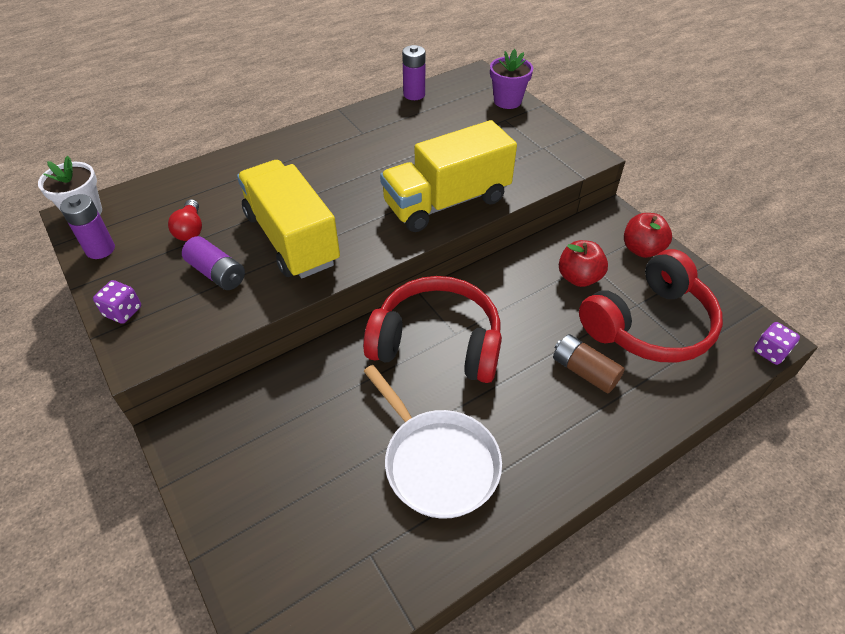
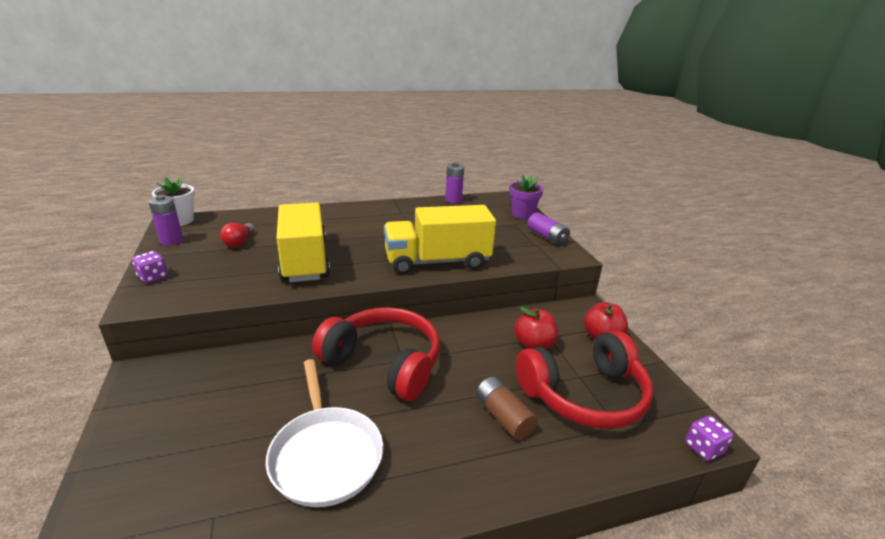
camera: 15 degrees right, 20 degrees down
purple battery [182,236,245,290] -> purple battery moved to [527,212,570,245]

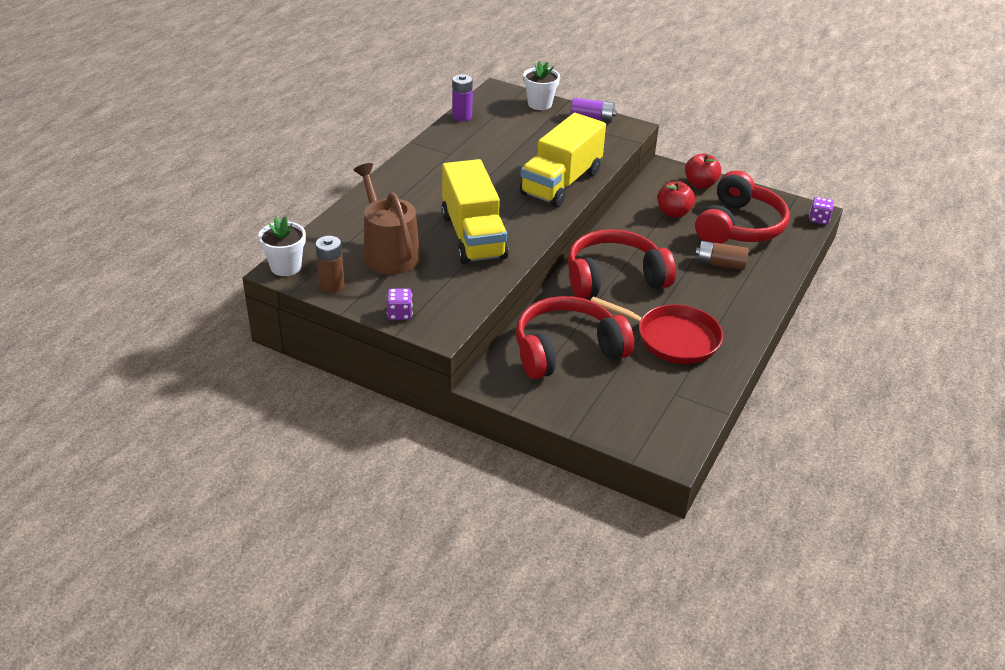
camera: 45 degrees left, 10 degrees up
purple battery [148,195,183,246] -> brown battery [315,236,345,292]
red light bulb [220,223,255,247] -> brown watering can [354,163,420,275]
white pan [266,359,383,507] -> red pan [590,297,723,364]
yellow truck [276,203,330,282] -> yellow truck turned 135 degrees counterclockwise [441,159,509,264]
purple flower pot [509,174,544,219] -> white flower pot [523,61,560,110]
none -> red headphones [516,296,634,379]

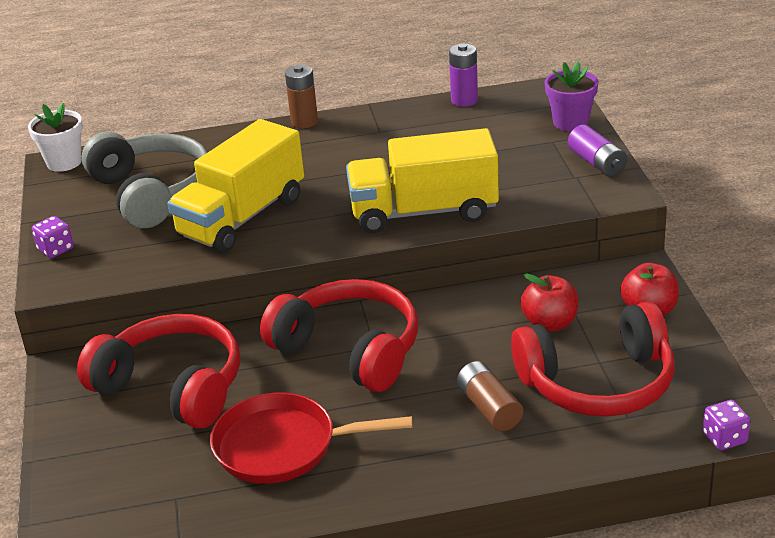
camera: 55 degrees right, 5 degrees down
brown battery [315,236,345,292] -> brown battery moved to [285,65,318,128]
brown watering can [354,163,420,275] -> grey headphones [82,132,208,228]
white flower pot [523,61,560,110] -> purple flower pot [545,61,598,131]
red pan [590,297,723,364] -> red pan turned 105 degrees clockwise [210,392,413,484]

